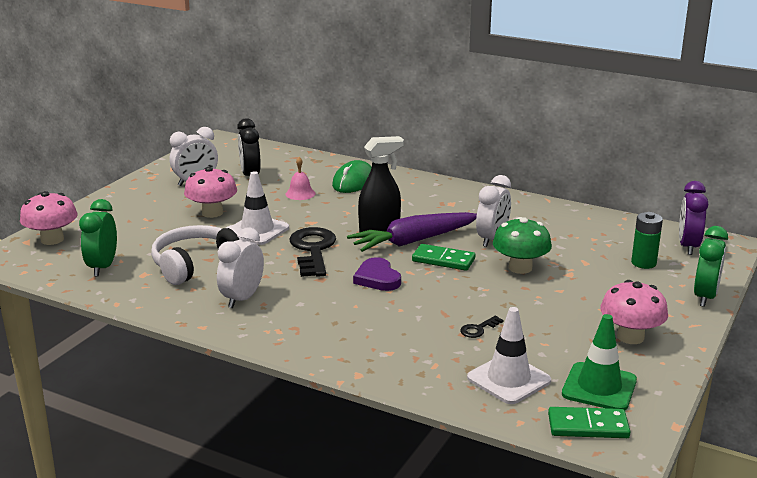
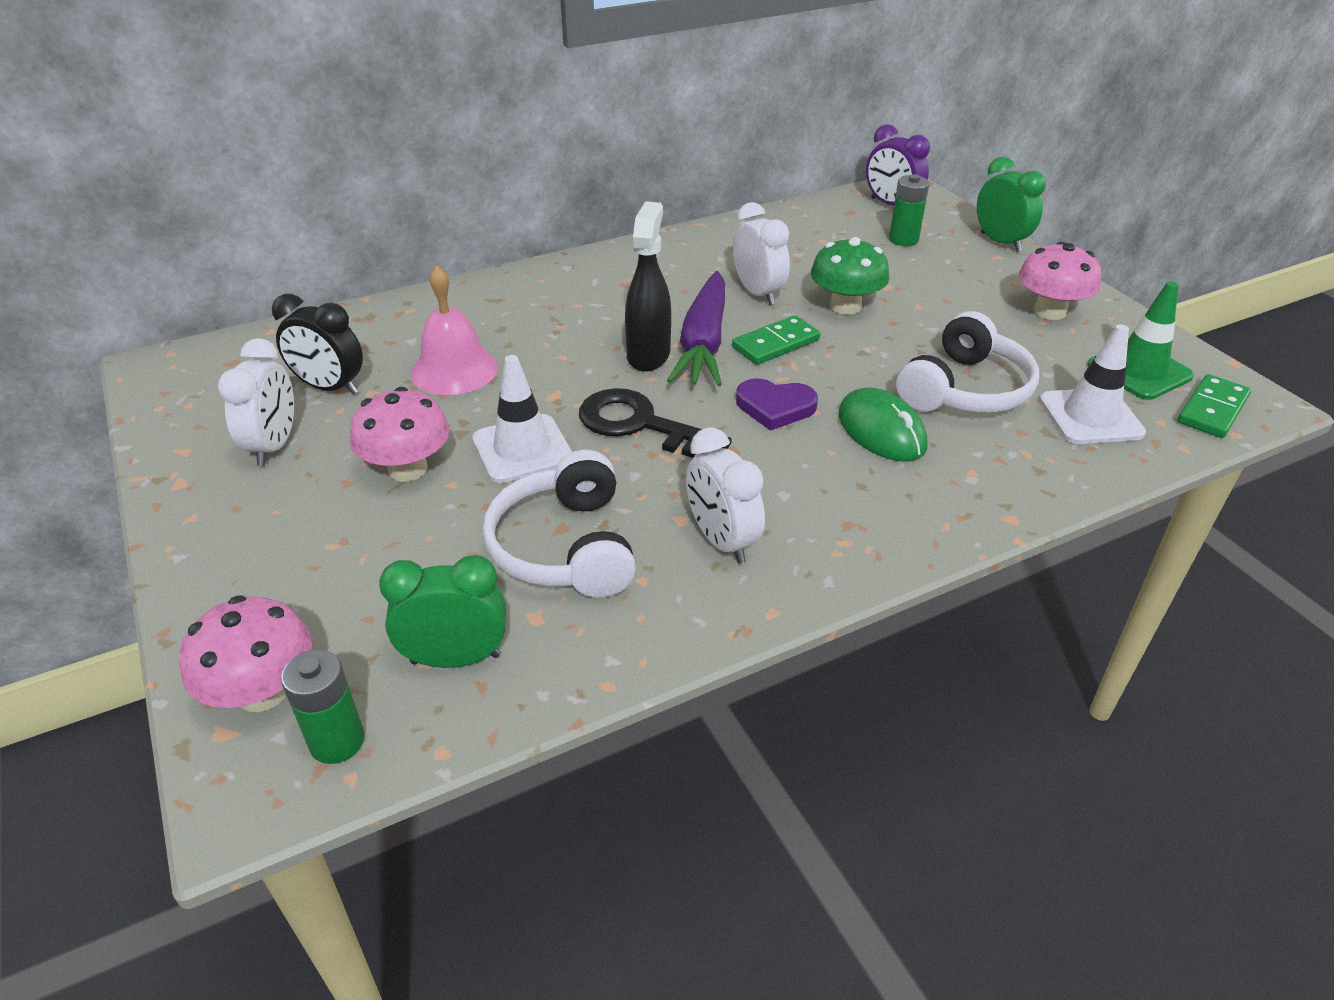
camera: 55 degrees left, 15 degrees up
green clock [79,199,117,277] -> green clock turned 135 degrees clockwise [379,555,506,668]
pink bell [285,157,316,200] -> pink bell [411,265,498,395], size x1.72
green mouse [332,160,372,193] -> green mouse moved to [838,387,927,462]
black key [460,316,504,338] -> white headphones [896,311,1039,413]
none -> green battery [281,649,365,764]

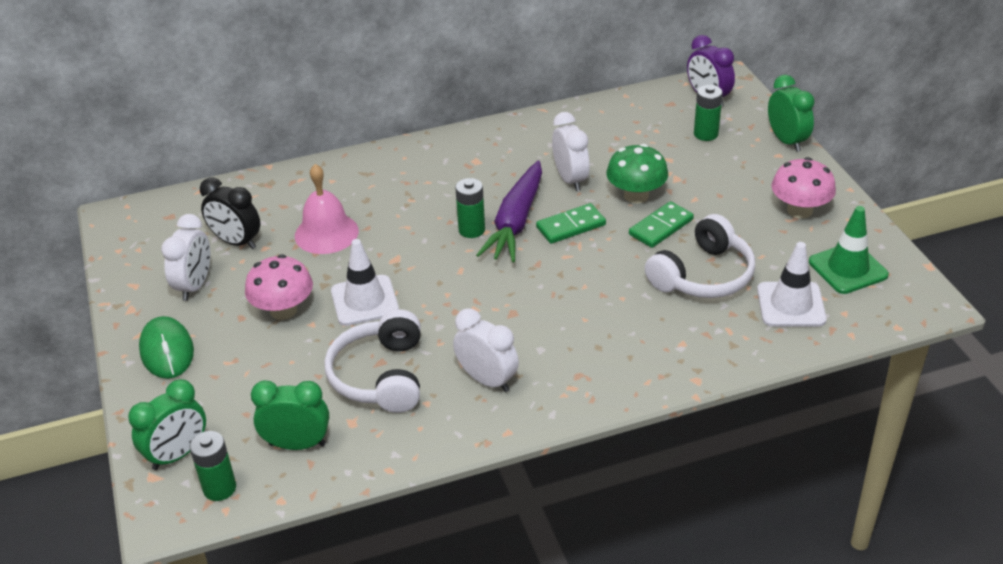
camera: 10 degrees right, 0 degrees up
pink mushroom [180,596,312,712] -> green clock [128,379,206,470]
black key [579,388,732,458] -> none
black spray bottle [625,201,671,372] -> green battery [455,178,485,238]
white clock [686,427,765,564] -> white clock turned 150 degrees clockwise [453,309,519,392]
purple heart [736,378,818,431] -> none
green mouse [838,387,927,462] -> green mouse moved to [139,316,194,379]
green domino [1178,374,1251,438] -> green domino moved to [629,201,694,248]

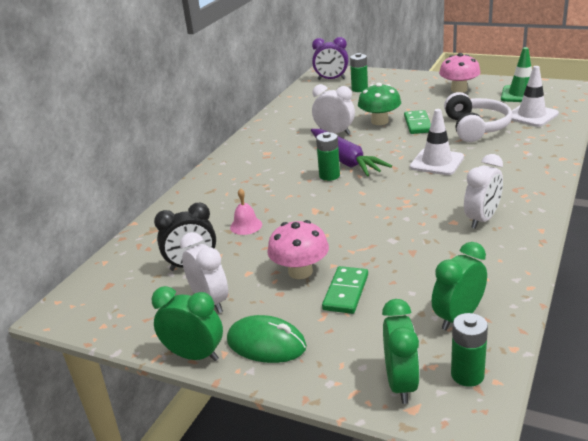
camera: 45 degrees left, 10 degrees down
pink bell [295,164,359,254] -> pink bell [230,188,262,235], size x0.58
white headphones [324,309,421,413] -> none
white traffic cone [331,239,399,326] -> white traffic cone moved to [410,109,464,175]
white clock [453,309,519,392] -> white clock turned 135 degrees clockwise [464,154,503,229]
green domino [536,203,606,244] -> green domino moved to [322,266,368,314]
green clock [768,75,815,152] -> green clock moved to [152,286,223,361]

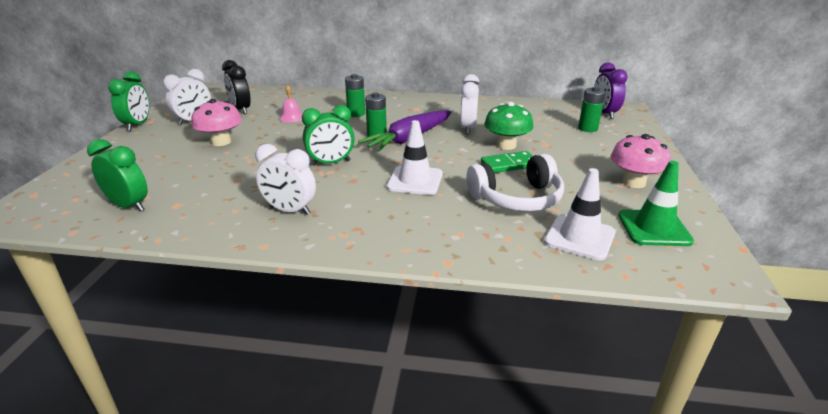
camera: 70 degrees right, 0 degrees up
green mouse [227,315,307,363] -> none
green domino [322,266,368,314] -> none
green clock [382,299,420,404] -> green clock moved to [302,105,355,166]
green battery [451,313,488,387] -> green battery moved to [345,74,365,117]

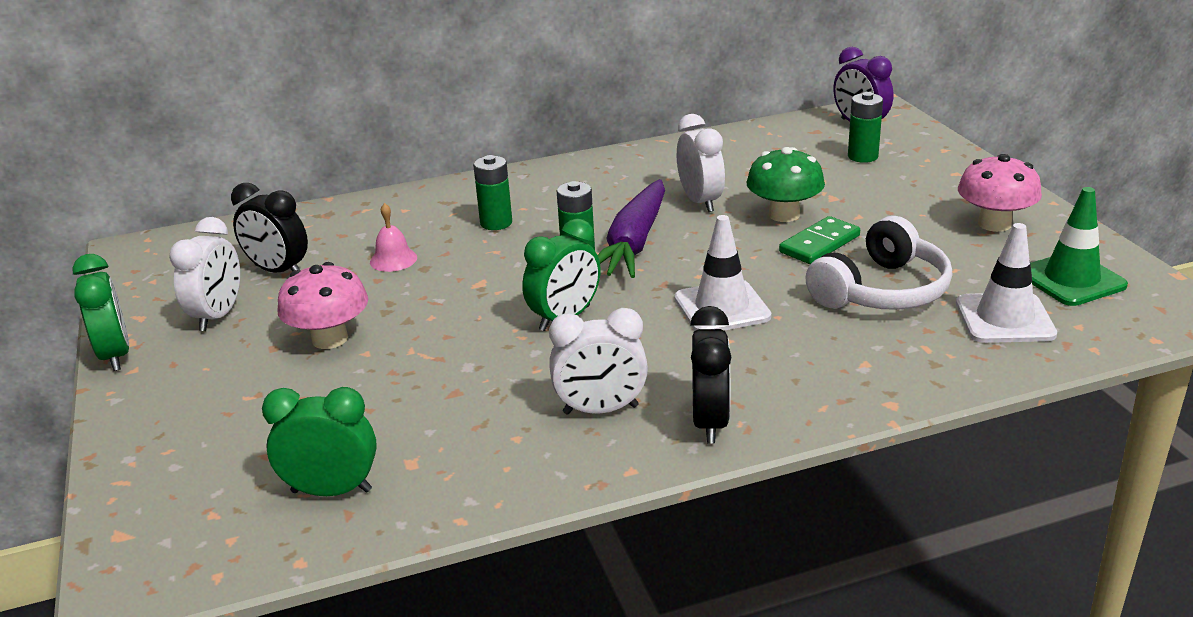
camera: 25 degrees left, 0 degrees up
none -> black clock [690,306,731,444]

